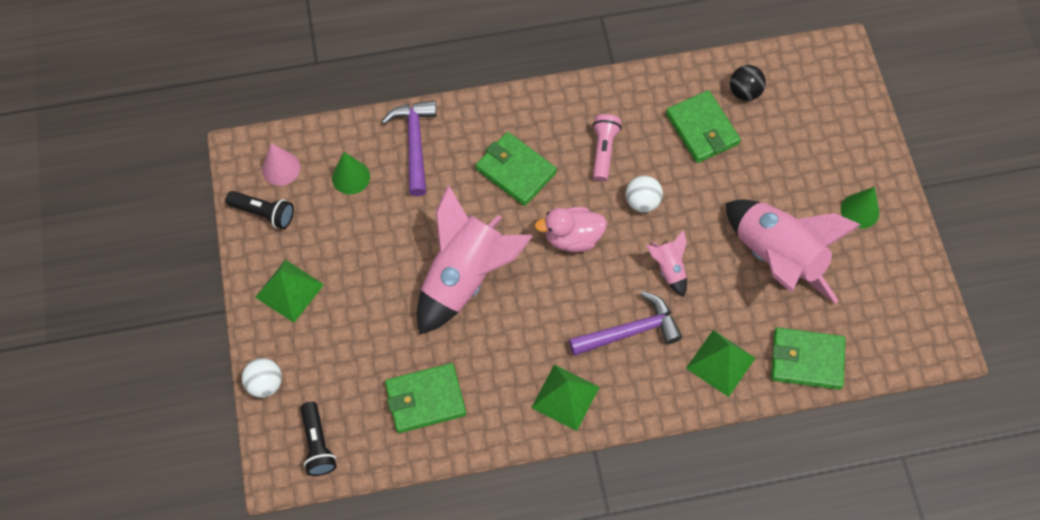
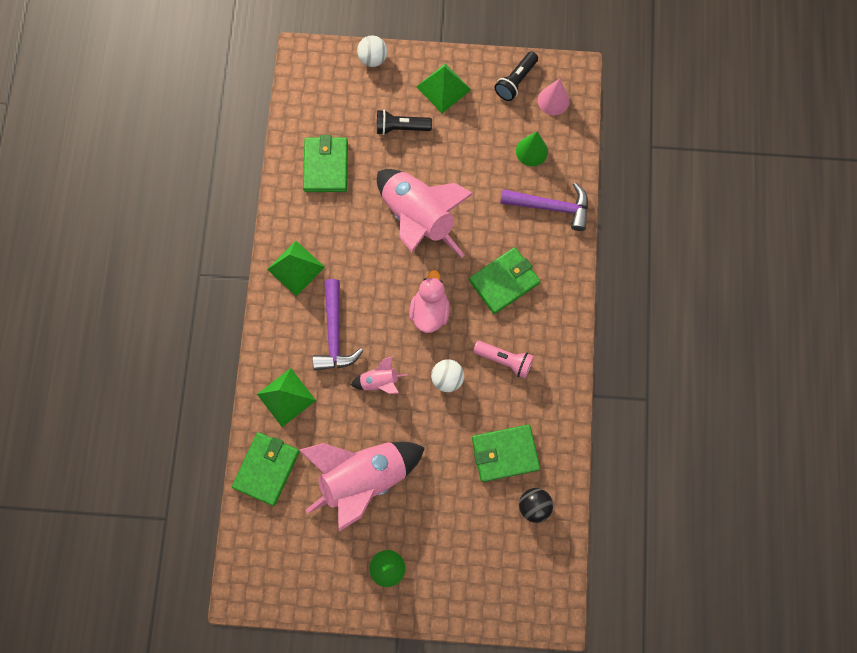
camera: 105 degrees right, 10 degrees up
black flashlight [301,402,337,476] -> black flashlight moved to [377,110,432,135]

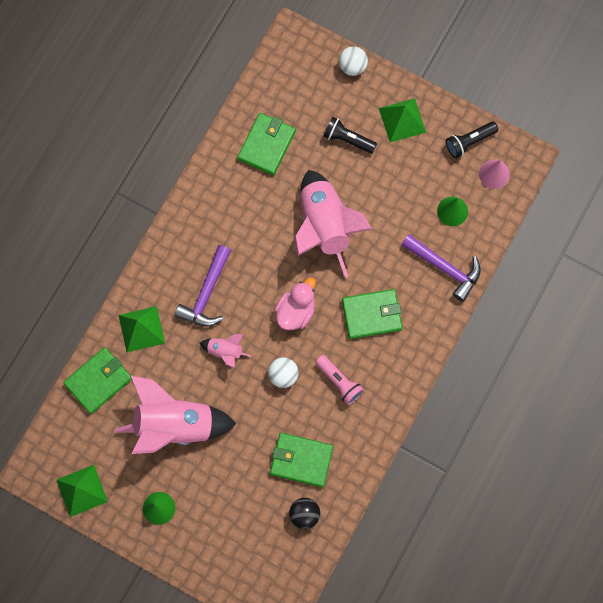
camera: 25 degrees right, 0 degrees up
green pyramid [267,241,325,296] -> green pyramid moved to [57,465,108,517]

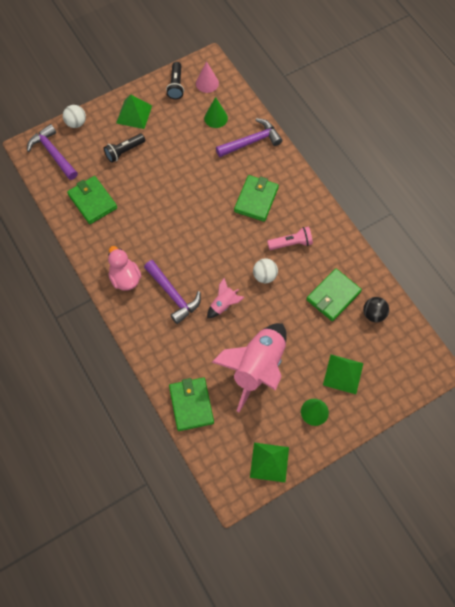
camera: 60 degrees left, 10 degrees down
green pyramid [119,306,165,352] -> green pyramid moved to [323,355,363,394]
pink duck [274,278,316,330] -> pink duck moved to [108,246,142,291]
pink rocket [295,170,372,278] -> none
none -> purple hammer [27,124,78,180]

